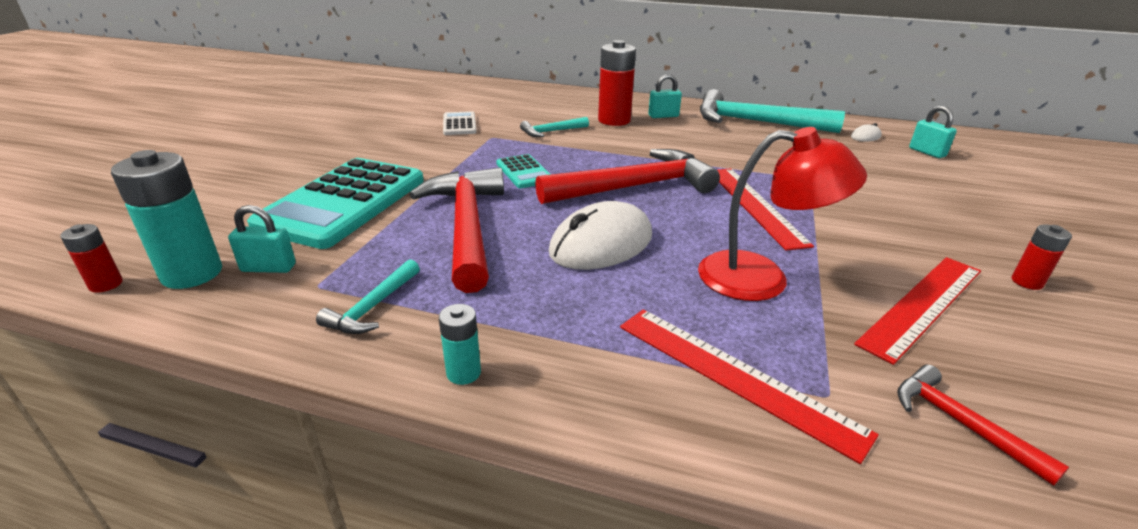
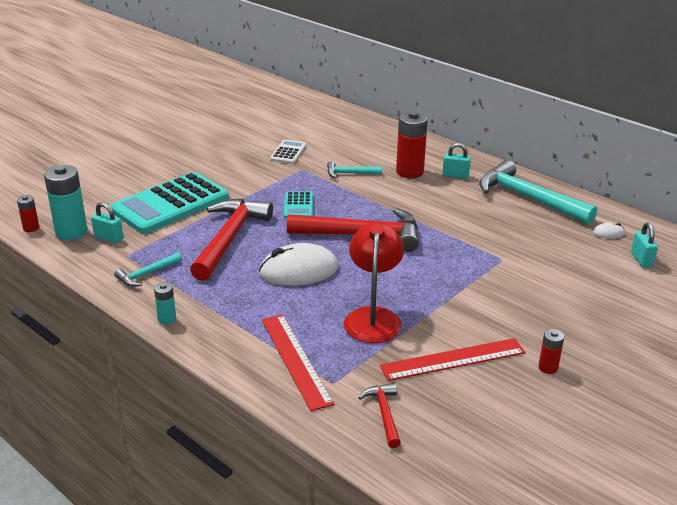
camera: 25 degrees right, 0 degrees up
red lamp [698,127,867,301] -> red lamp turned 120 degrees counterclockwise [344,222,404,343]
red ruler [717,168,814,251] -> none

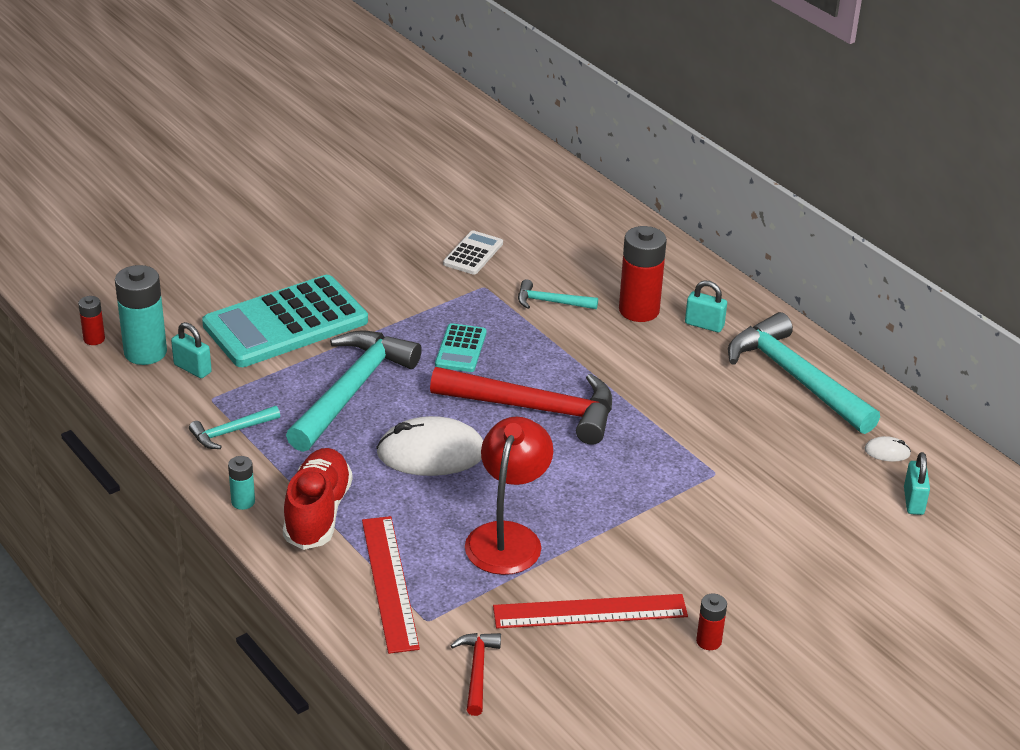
camera: 10 degrees right, 5 degrees up
red hammer [190,199,273,281] -> turquoise hammer [286,331,422,452]
none -> red shoe [283,448,353,550]

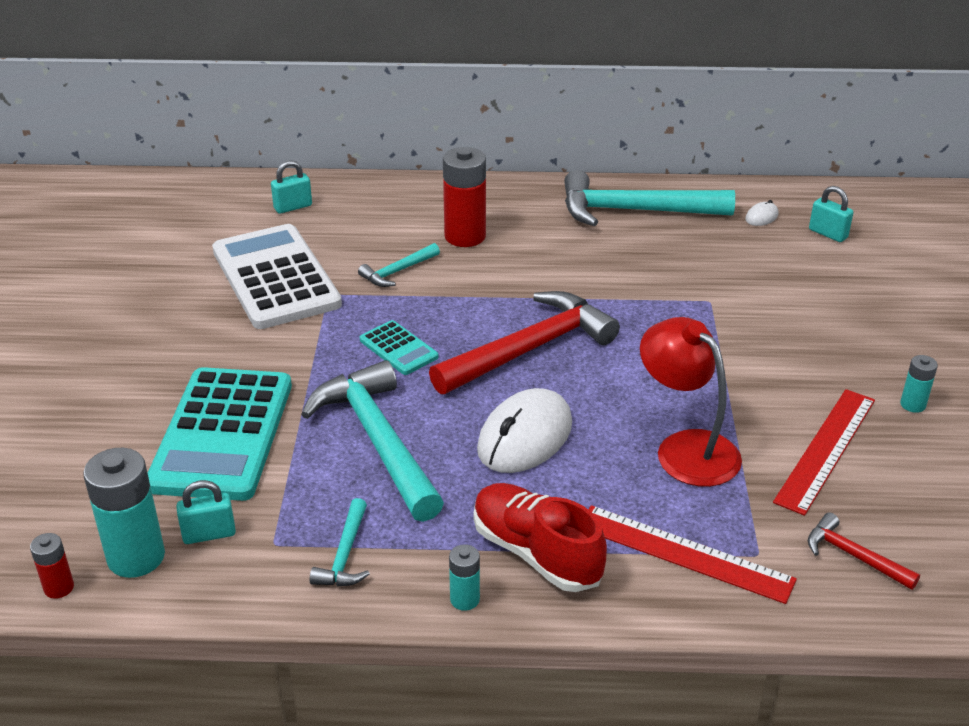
camera: 50 degrees left, 0 degrees up
white calculator [443,230,503,275] -> white calculator [212,224,342,329], size x2.16
turquoise padlock [685,280,727,332] -> turquoise padlock moved to [271,160,312,214]
red battery [696,594,727,650] -> turquoise battery [900,355,938,413]

